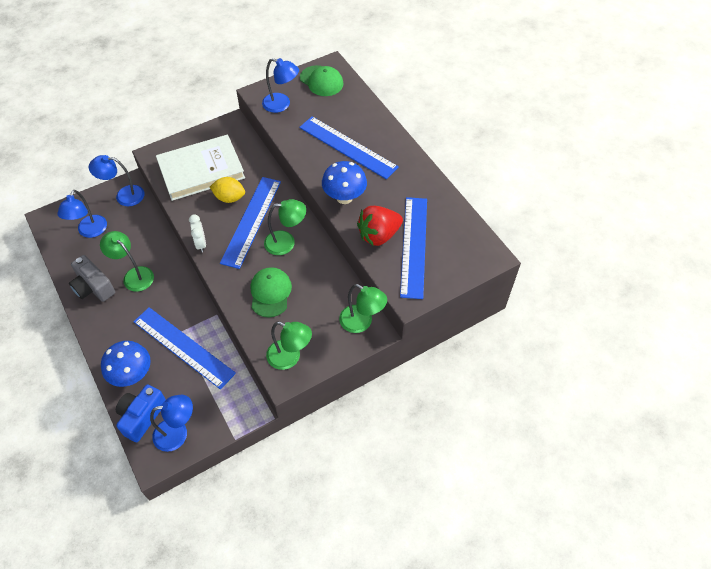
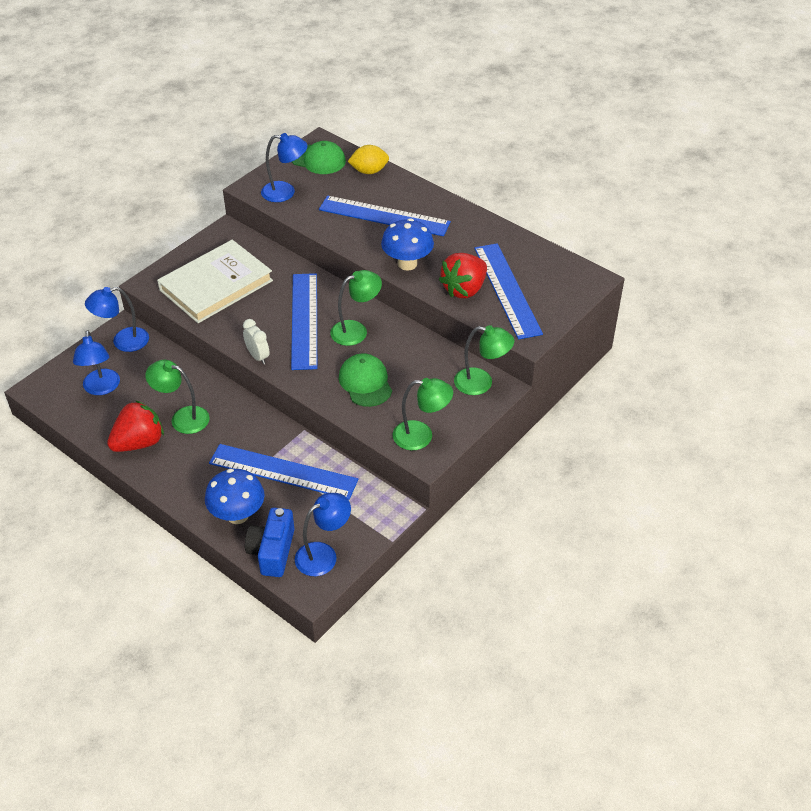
camera: 20 degrees left, 10 degrees down
grey camera [69,255,115,302] -> red strawberry [107,400,164,452]
yellow lemon [210,177,245,203] -> yellow lemon moved to [348,145,389,174]

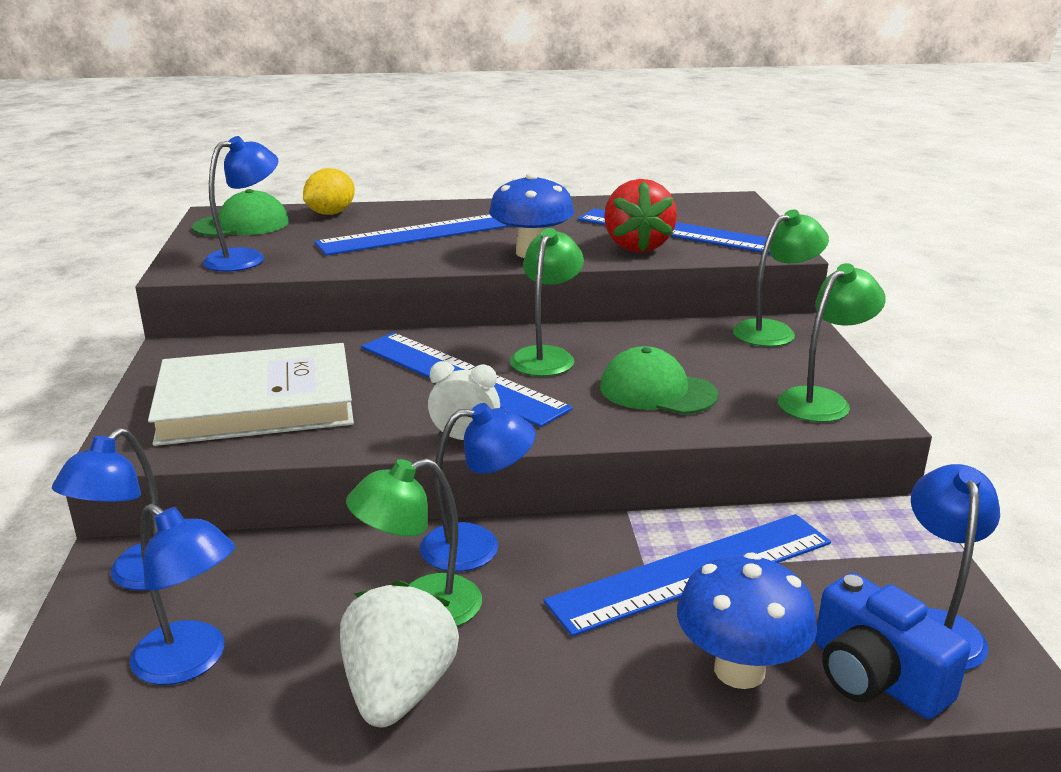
camera: 45 degrees left, 20 degrees down
red strawberry [107,400,164,452] -> white strawberry [340,580,459,727]
white book [157,240,273,323] -> white book turned 75 degrees clockwise [148,343,354,446]
none -> blue lamp [420,403,536,572]

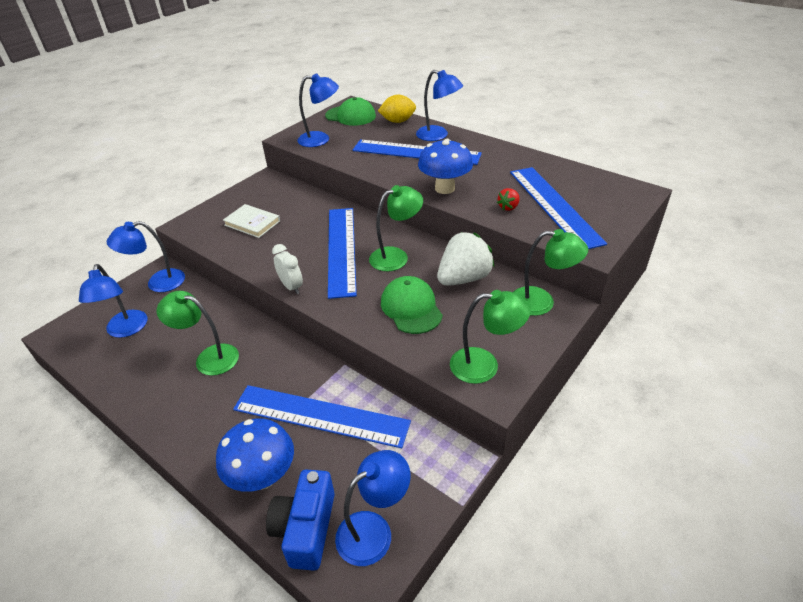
camera: 45 degrees right, 15 degrees up
white book [148,343,354,446] -> white book [223,204,280,238], size x0.49
white strawberry [340,580,459,727] -> white strawberry moved to [437,232,495,286]
blue lamp [420,403,536,572] -> blue lamp moved to [416,70,463,141]
red strawberry [604,179,677,253] -> red strawberry [497,188,520,211], size x0.46

